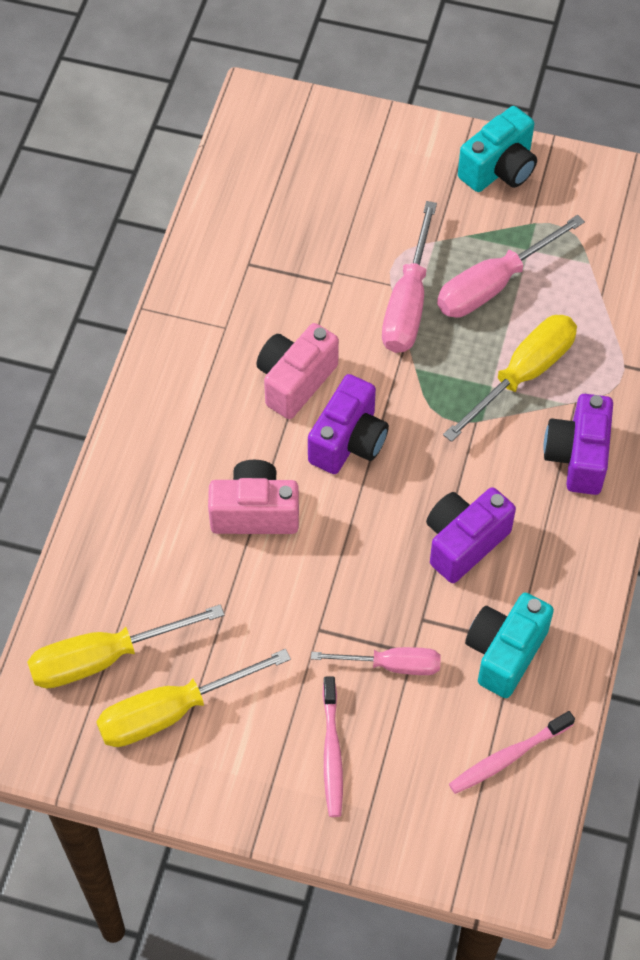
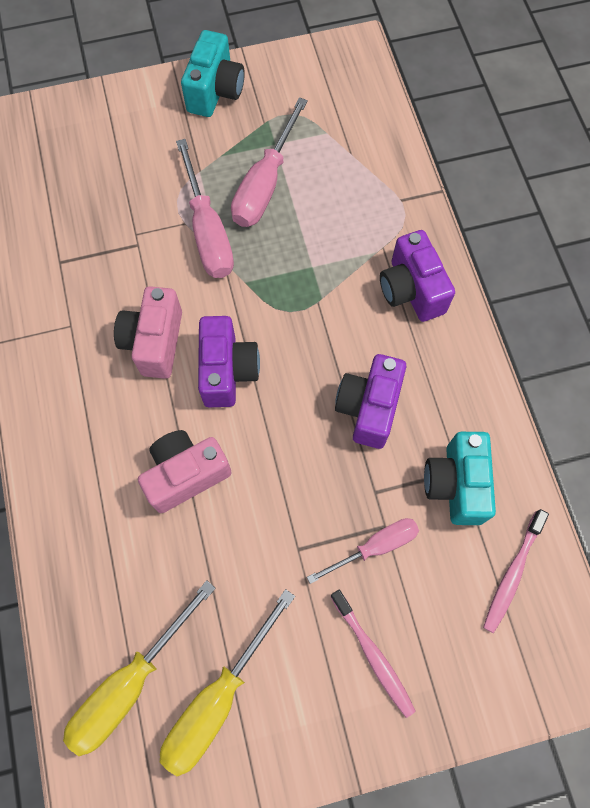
camera: 30 degrees left, 10 degrees up
yellow screwdriver [443,315,577,442] -> none

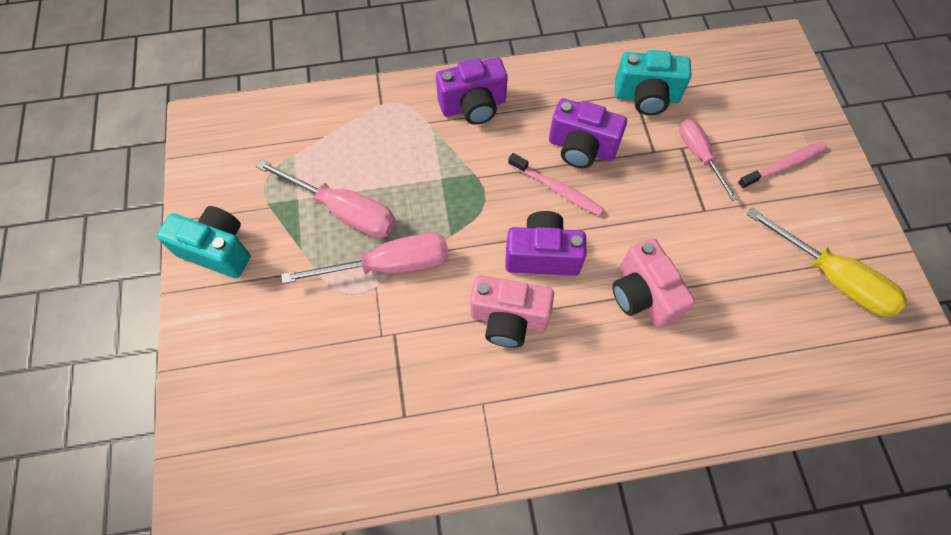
camera: 85 degrees left, 5 degrees down
yellow screwdriver [63,580,216,756] -> none
pink toothbrush [483,509,549,633] -> pink toothbrush moved to [508,153,604,216]

